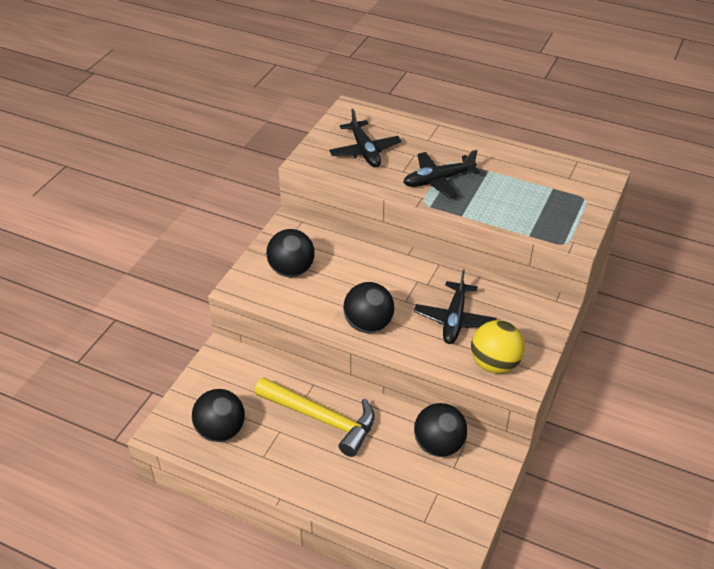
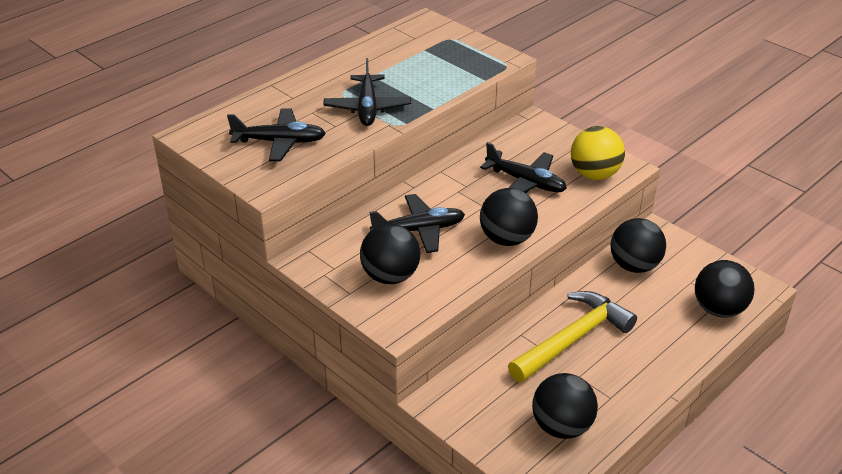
camera: 70 degrees left, 5 degrees down
none -> black plane [369,194,465,253]
none -> black ball [695,260,755,317]

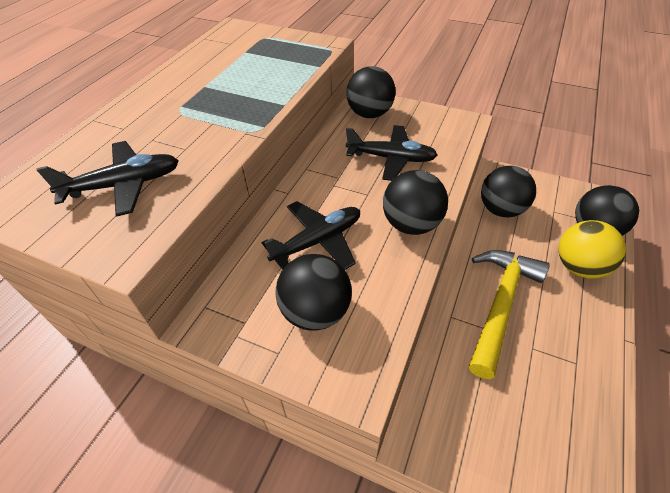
camera: 20 degrees left, 10 degrees up
black plane [323,58,411,126] -> none
black ball [532,373,598,439] -> black ball moved to [346,66,395,118]
yellow ball [571,126,625,180] -> yellow ball moved to [558,220,626,279]

